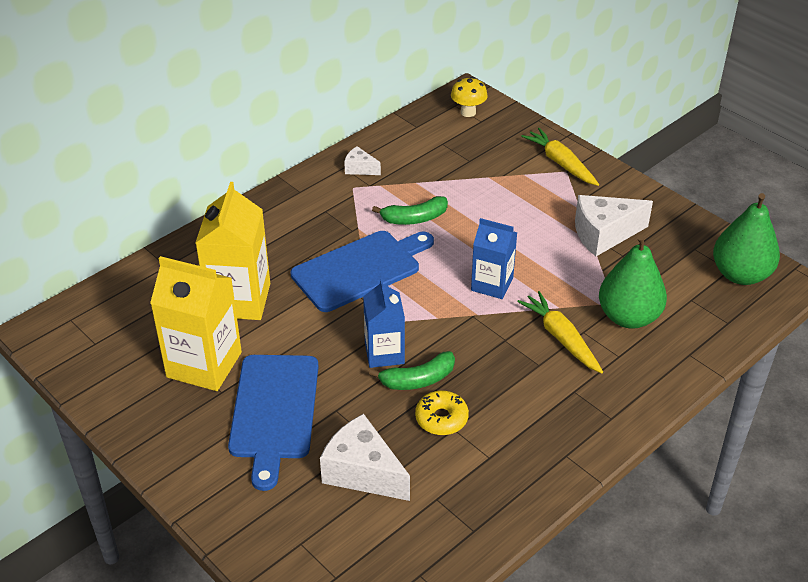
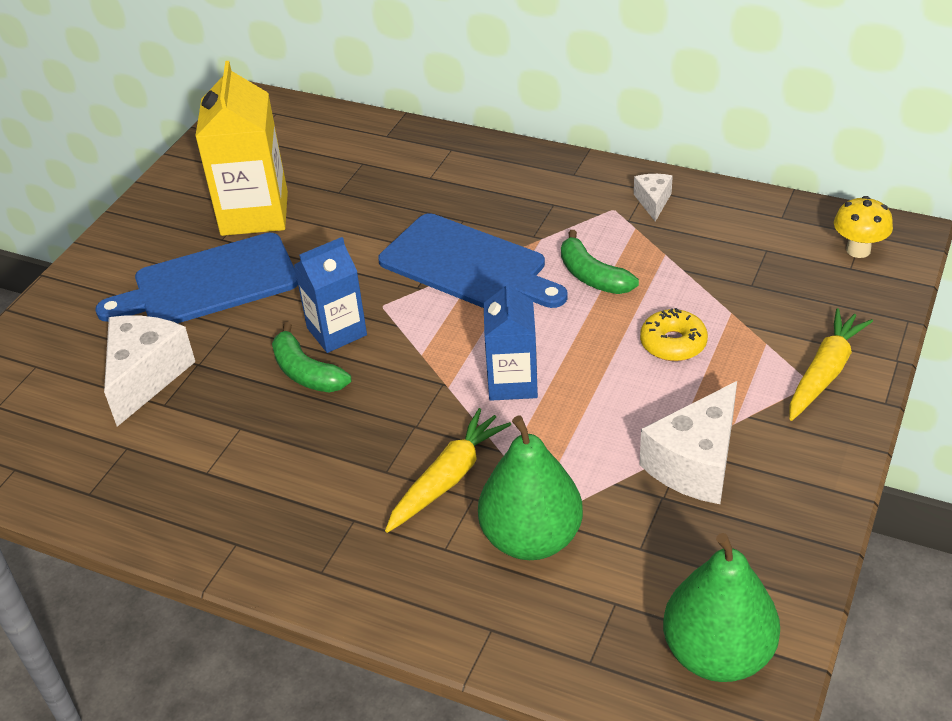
camera: 70 degrees right, 0 degrees up
yellow carton [195,182,270,320] -> none
yellow donut [415,390,469,435] -> yellow donut moved to [640,308,708,361]
white cheese [575,195,653,256] -> white cheese turned 105 degrees counterclockwise [640,381,737,504]

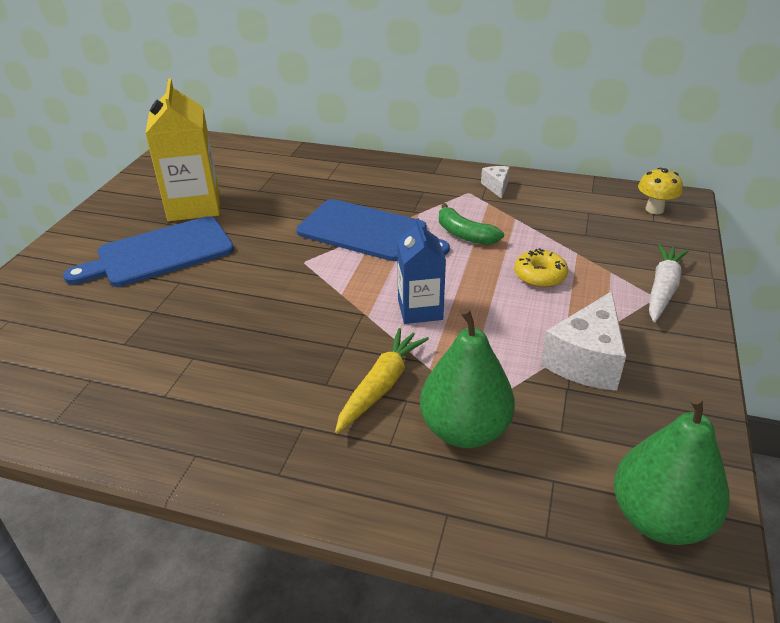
camera: 10 degrees left, 5 degrees down
white cheese [104,315,195,427] -> none
green banana [272,322,351,392] -> none
blue carton [294,237,367,353] -> none
yellow carrot [789,308,873,421] -> white carrot [649,244,688,322]

